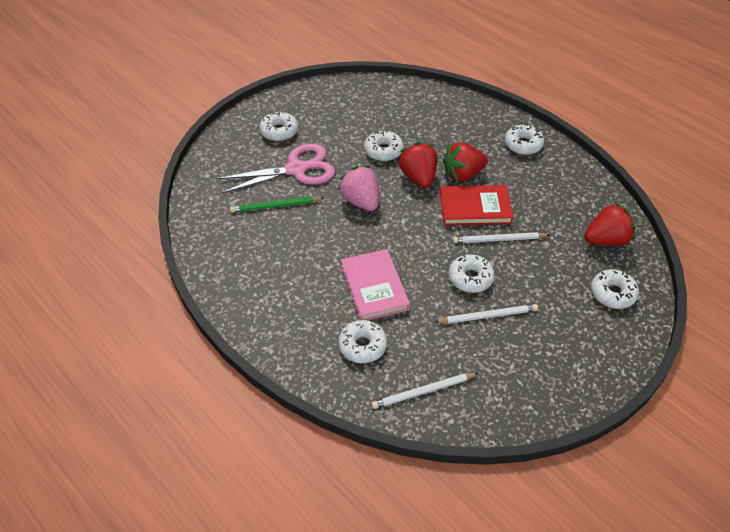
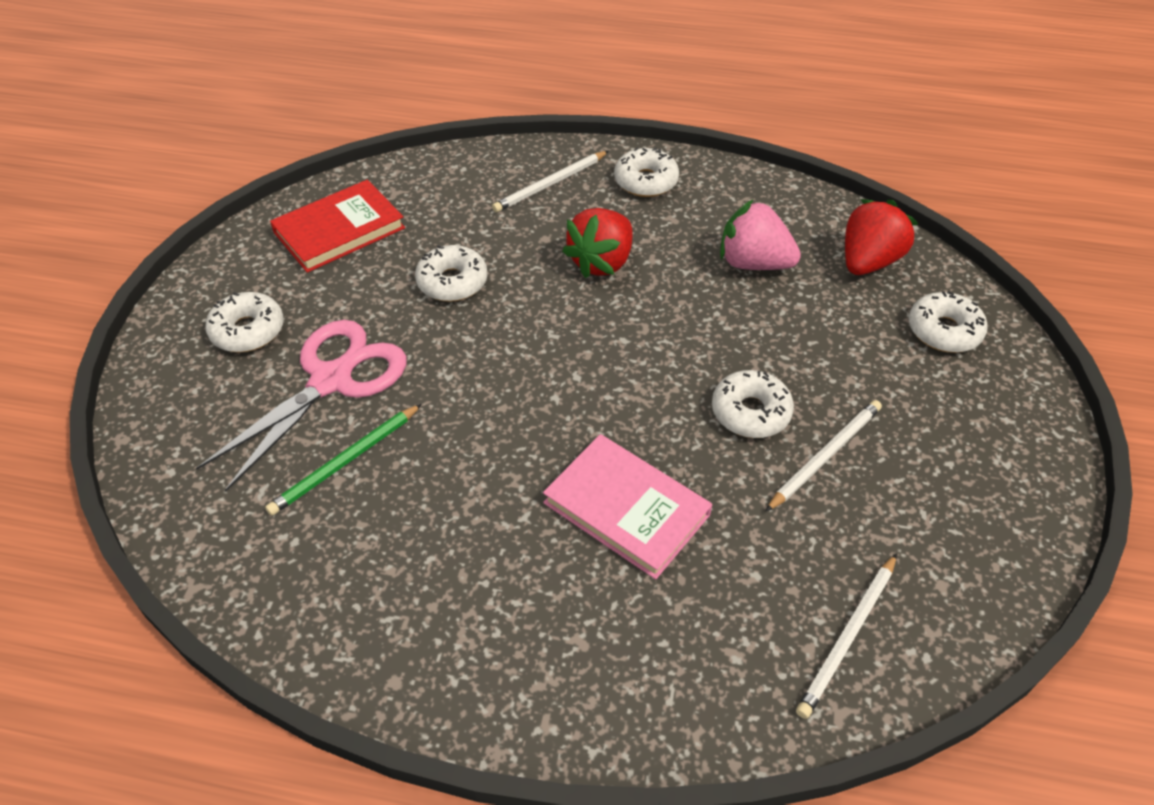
camera: 35 degrees left, 0 degrees up
pink strawberry [338,166,379,211] -> pink strawberry moved to [720,199,801,270]
white donut [338,320,387,363] -> none
red strawberry [398,142,437,188] -> none
red book [440,185,514,226] -> red book moved to [270,180,405,273]
white pencil [453,232,549,243] -> white pencil moved to [492,151,609,212]

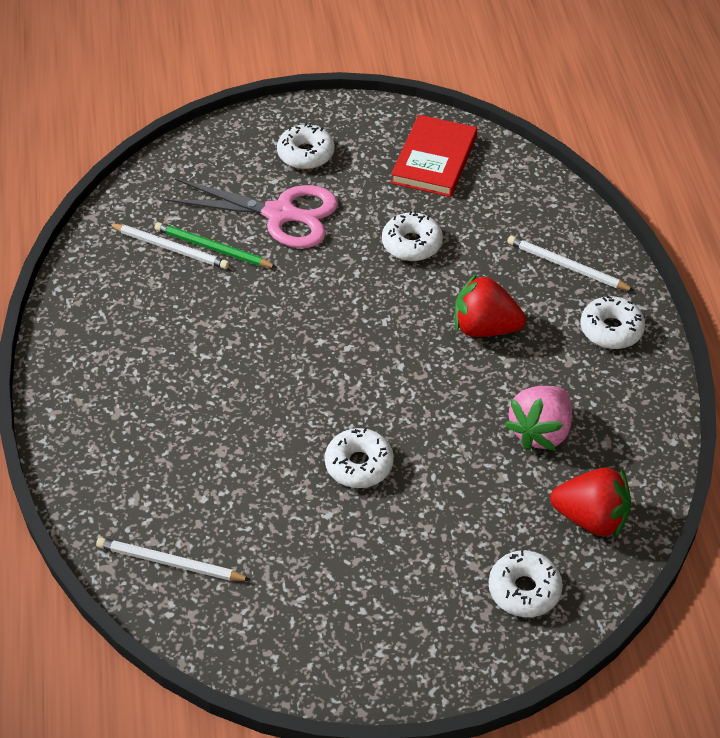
camera: 70 degrees right, 0 degrees up
red book [270,180,405,273] -> red book turned 75 degrees clockwise [391,115,477,197]
pink book [543,434,712,579] -> none
pink strawberry [720,199,801,270] -> pink strawberry turned 150 degrees counterclockwise [504,386,572,451]
white pencil [765,400,882,512] -> white pencil moved to [109,223,229,269]

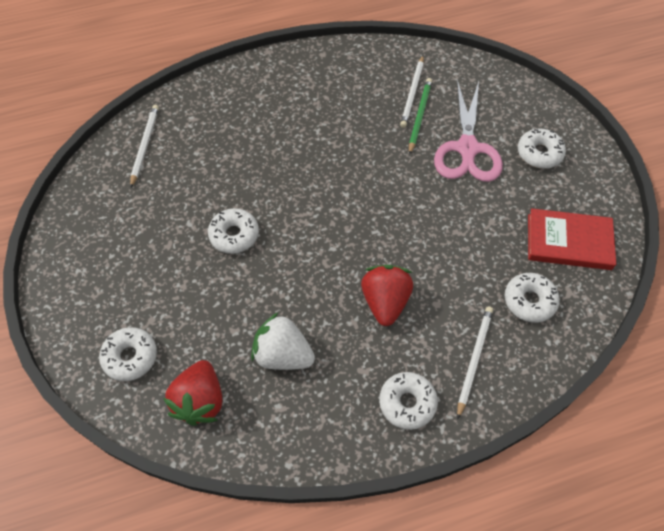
camera: 80 degrees right, 10 degrees up
white donut [382,211,443,261] -> white donut moved to [505,273,560,323]
pink strawberry [504,386,572,451] -> white strawberry [251,313,315,370]

